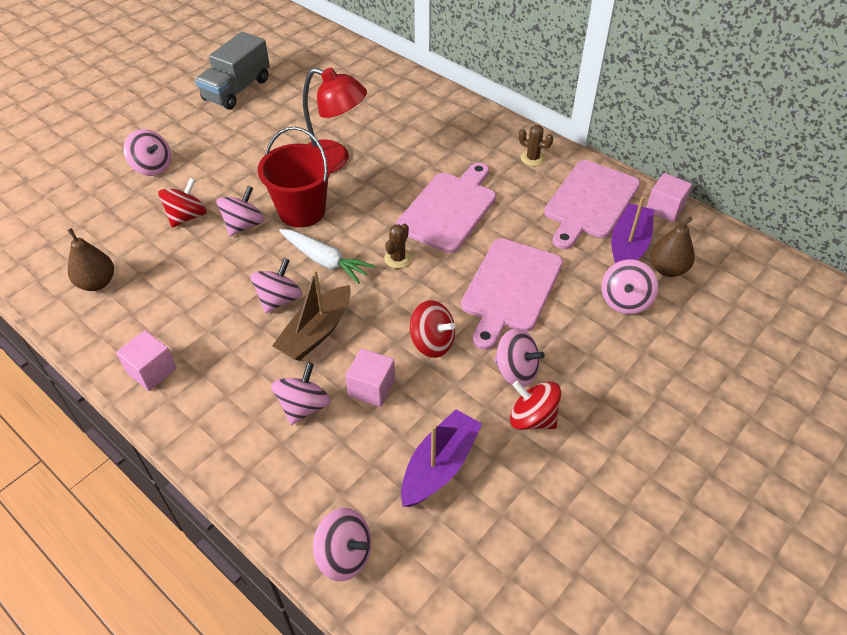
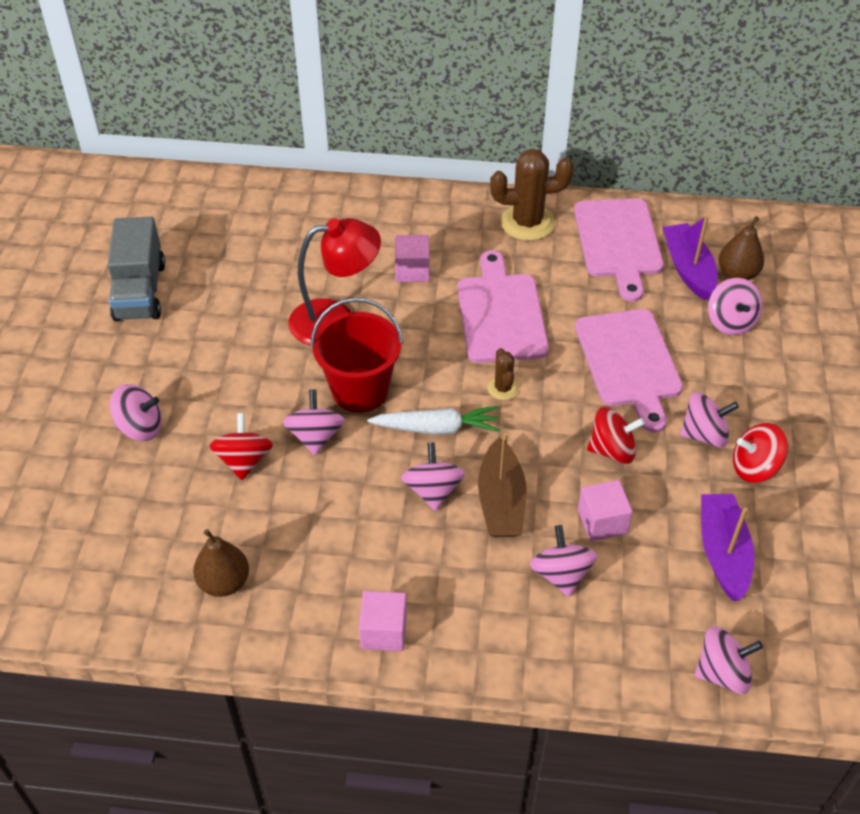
camera: 35 degrees left, 0 degrees up
brown cactus [519,125,553,166] -> brown cactus [490,149,574,241], size x1.95
pink cube [647,173,692,223] -> pink cube moved to [395,235,430,282]

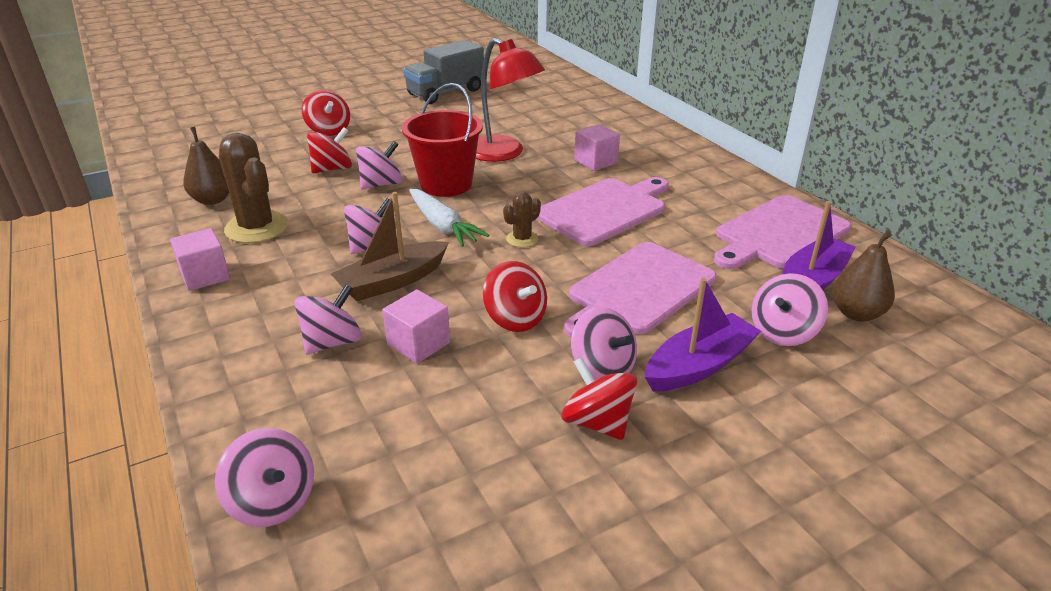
camera: 55 degrees right, 15 degrees down
pink spinning top [110,384,162,441] -> red spinning top [302,90,350,136]
brown cactus [490,149,574,241] -> brown cactus moved to [219,133,288,243]
purple boat [701,494,754,601] -> purple boat moved to [645,278,761,392]

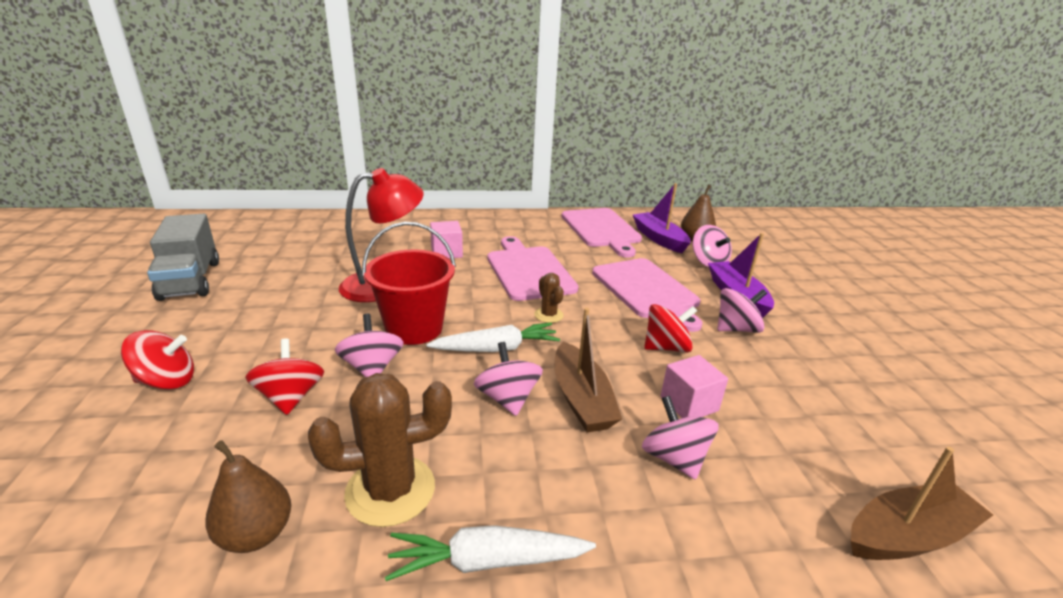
camera: 70 degrees left, 5 degrees down
pink cube [170,228,230,291] -> white carrot [385,525,596,581]
pink spinning top [215,428,314,527] -> brown boat [851,447,993,560]
red spinning top [562,357,637,440] -> none

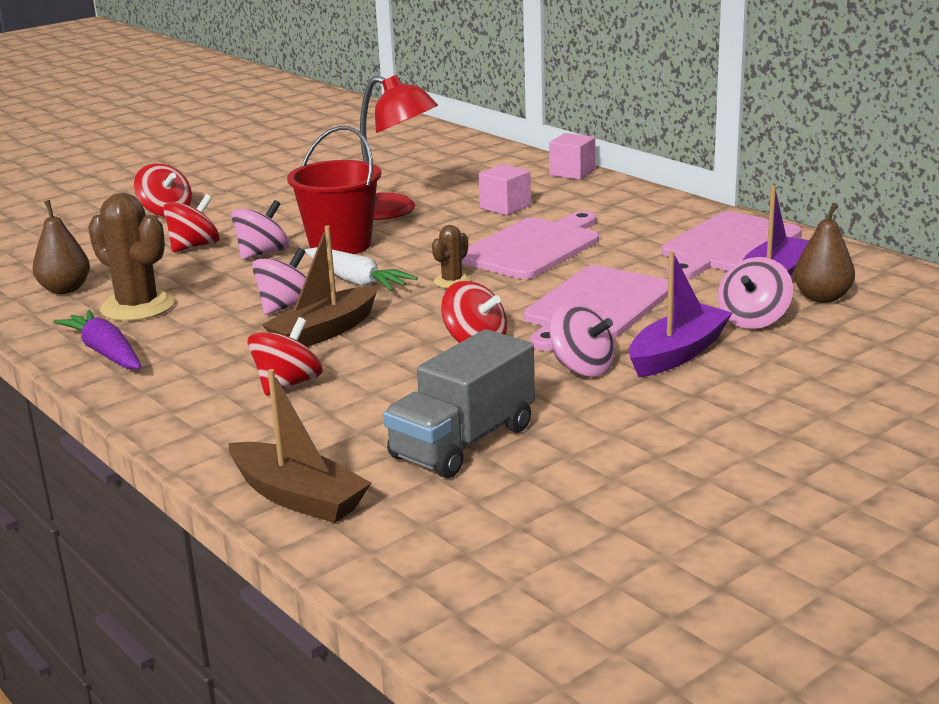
camera: 60 degrees right, 5 degrees down
grey truck [147,214,219,301] -> grey truck moved to [383,329,535,478]
white carrot [385,525,596,581] -> purple carrot [53,310,141,369]
pink spinning top [642,396,719,480] -> red spinning top [248,317,323,396]
pink cube [661,355,728,418] -> pink cube moved to [549,133,595,180]

